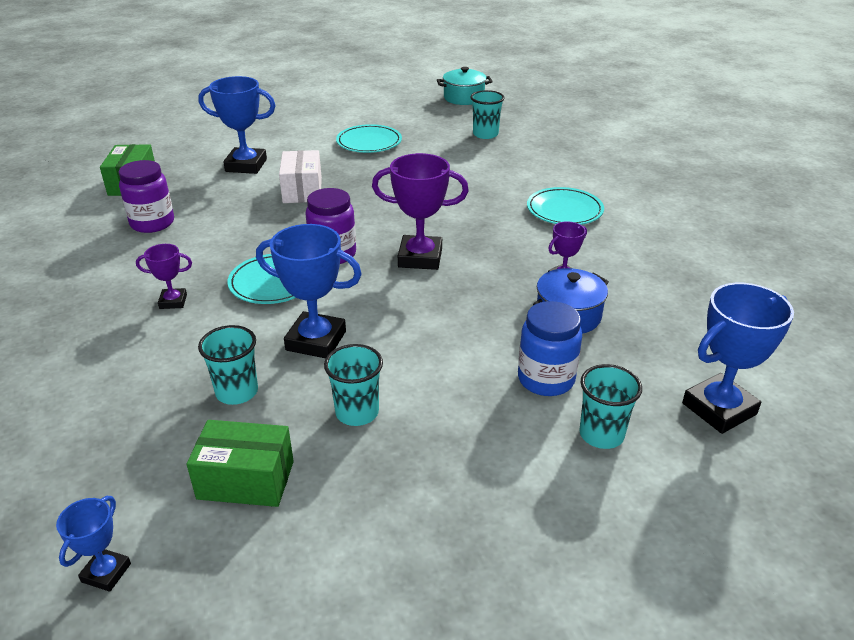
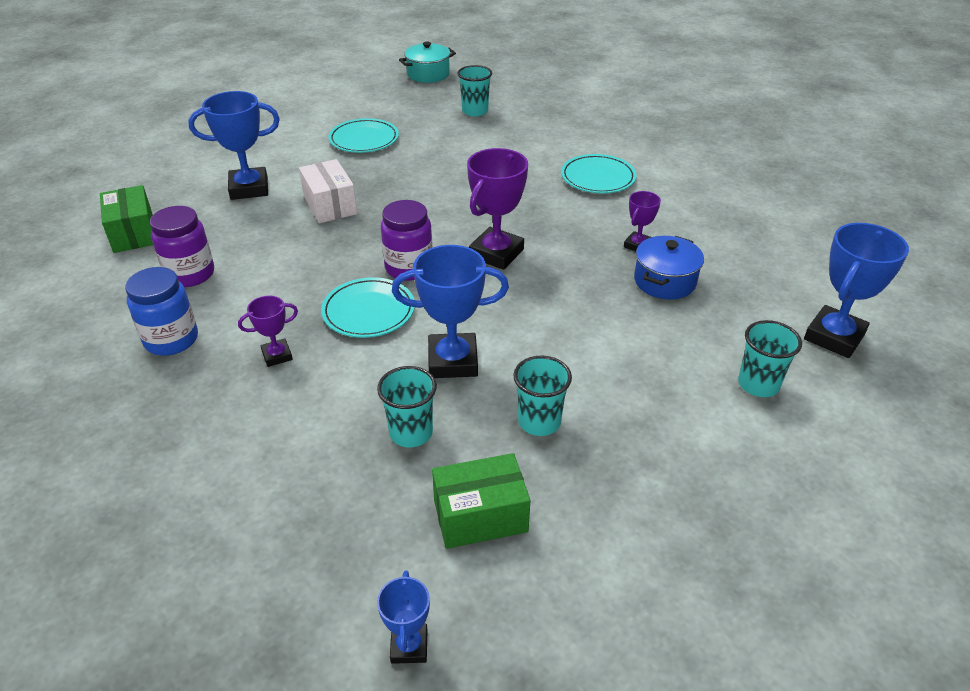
camera: 20 degrees left, 5 degrees up
purple trophy [372,153,469,270] -> purple trophy turned 45 degrees counterclockwise [467,148,528,270]
blue jar [518,301,582,396] -> blue jar moved to [125,267,198,356]

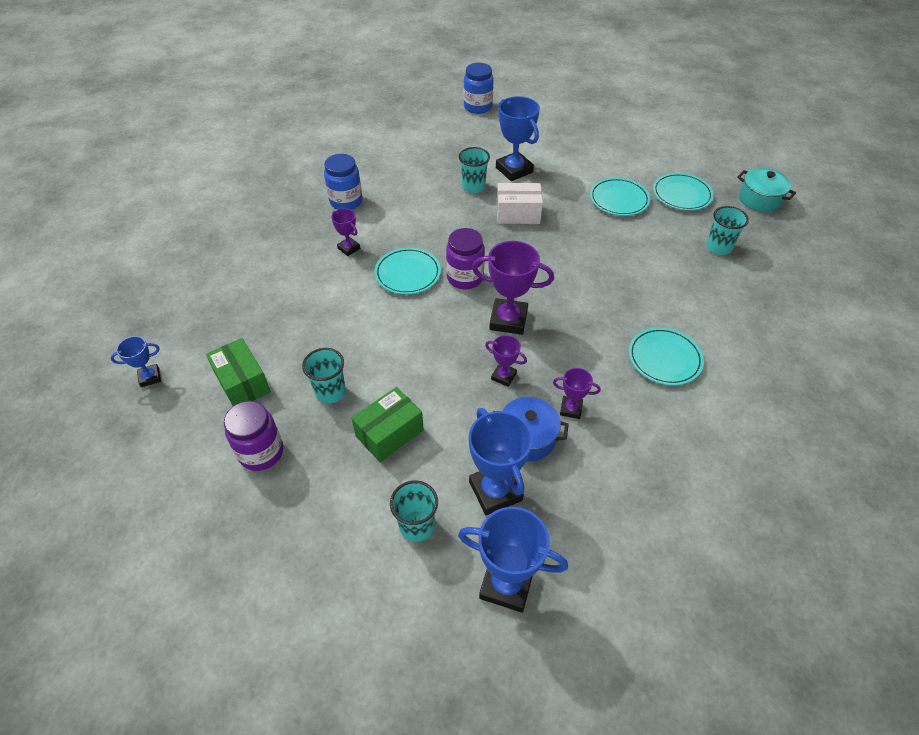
camera: 70 degrees right, 10 degrees up
green box [100,185,153,253] -> green box moved to [351,387,424,462]
purple jar [150,206,214,287] -> purple jar moved to [224,401,283,471]
white box [299,159,357,223] -> white box turned 45 degrees clockwise [497,183,543,224]
turquoise cup [377,366,437,447] -> turquoise cup moved to [459,147,490,193]
blue trophy [392,245,509,378] -> blue trophy moved to [469,408,533,515]
none -> blue jar [464,63,494,114]
none -> purple trophy [485,335,527,387]
none -> turquoise plate [653,173,714,211]

